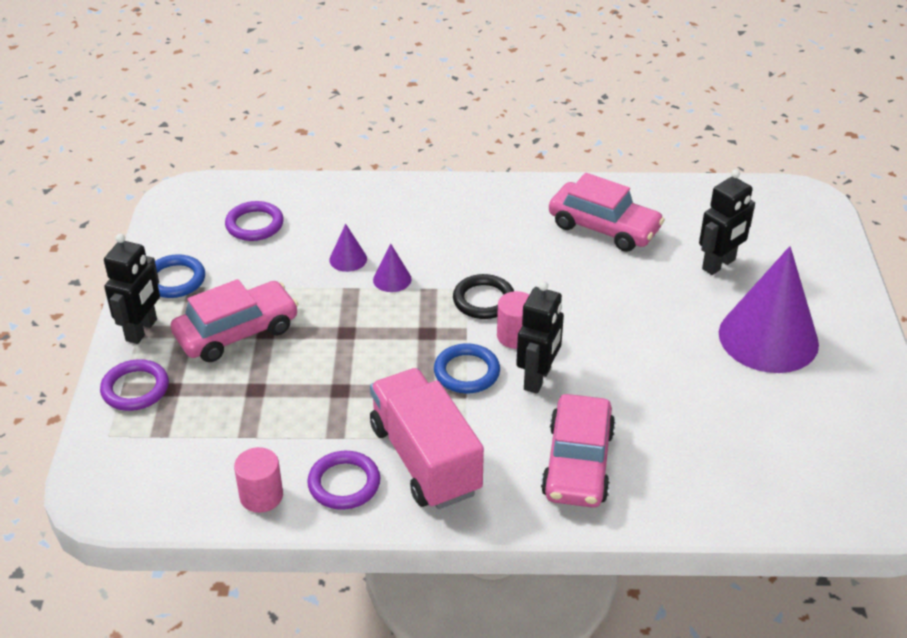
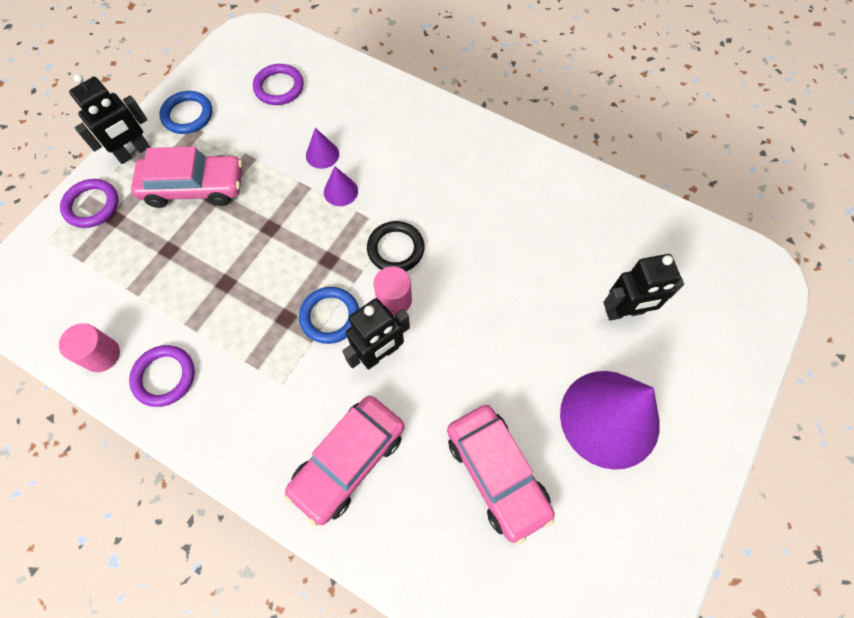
camera: 30 degrees right, 25 degrees up
pink truck [370,368,484,509] -> none
pink car [549,173,665,252] -> pink car moved to [447,405,555,545]

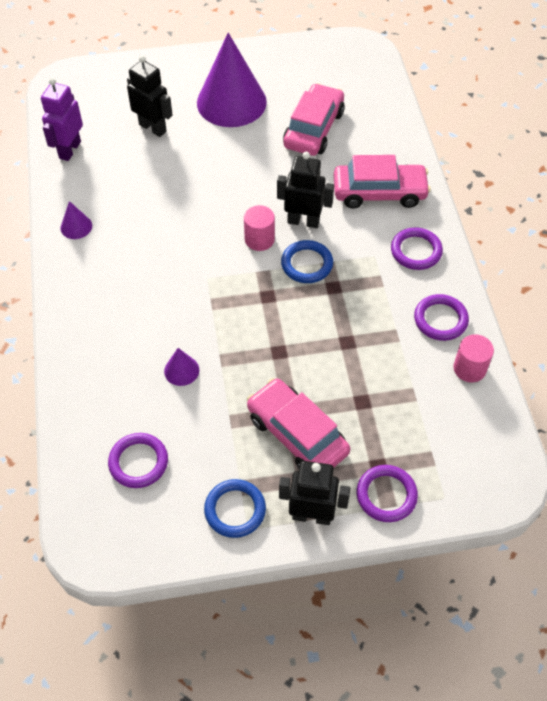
camera: 130 degrees left, 10 degrees down
purple cone [324,166,358,206] -> purple cone moved to [60,201,92,239]
black ring [367,221,424,271] -> none
none -> purple robot [41,78,83,161]
none -> purple ring [391,227,443,270]

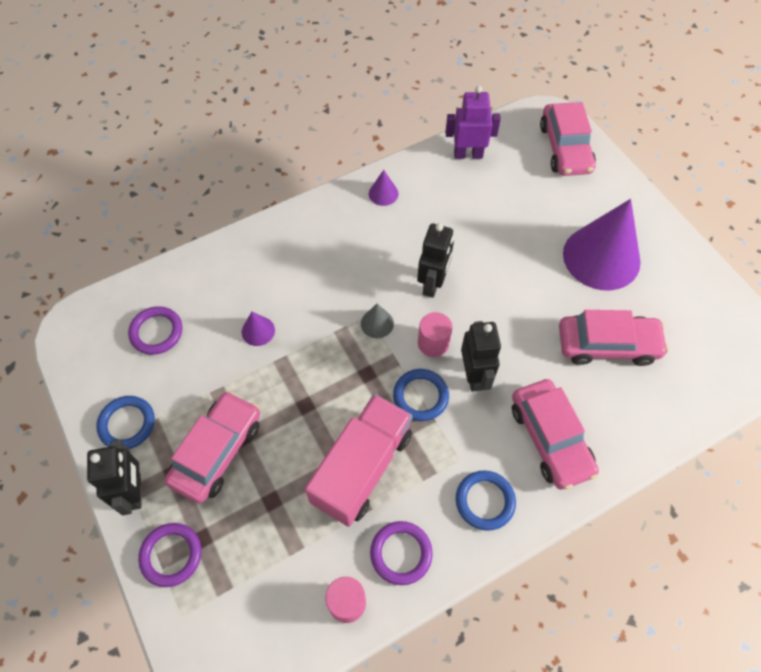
camera: 70 degrees right, 5 degrees up
black robot [127,55,173,137] -> black robot moved to [417,223,454,298]
purple ring [391,227,443,270] -> blue ring [456,470,516,531]
none -> pink truck [305,394,413,527]
none -> grey cone [361,304,394,338]
none -> pink car [540,102,596,176]

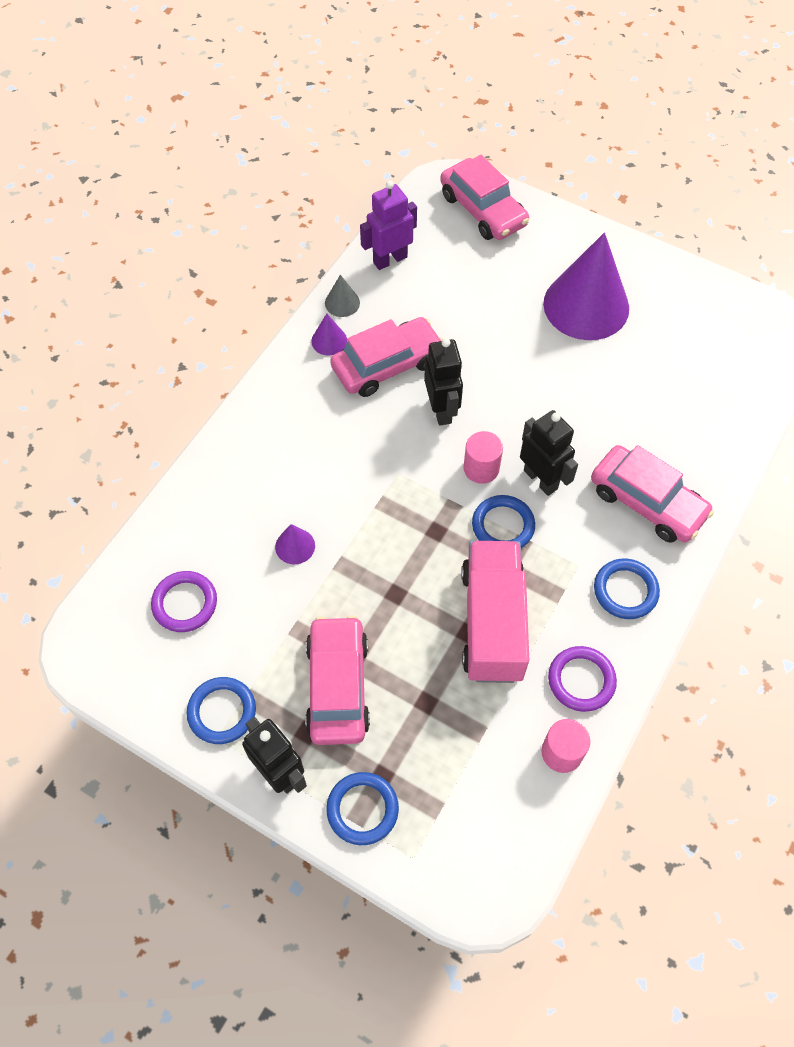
camera: 30 degrees left, 0 degrees up
purple ring [138,523,201,587] -> blue ring [326,772,399,845]
grey cone [361,304,394,338] -> grey cone moved to [325,275,360,317]
pink car [559,310,669,366] -> pink car moved to [330,317,443,397]

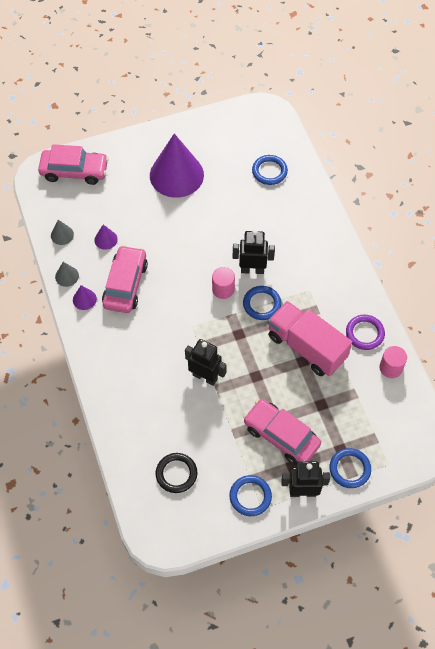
camera: 50 degrees left, 0 degrees up
purple ring [151,571,217,632] -> black ring [156,453,197,493]
purple cone [275,524,315,564] -> purple cone moved to [94,224,118,250]
purple robot [360,180,417,270] -> grey cone [51,220,74,245]
black robot [424,338,463,426] -> black robot moved to [185,339,227,386]
pink car [591,445,714,543] -> none
blue ring [594,559,660,619] -> blue ring moved to [252,155,288,185]

